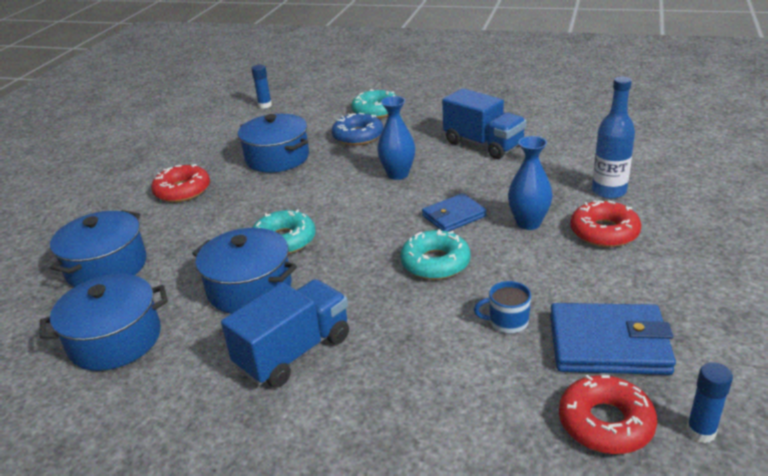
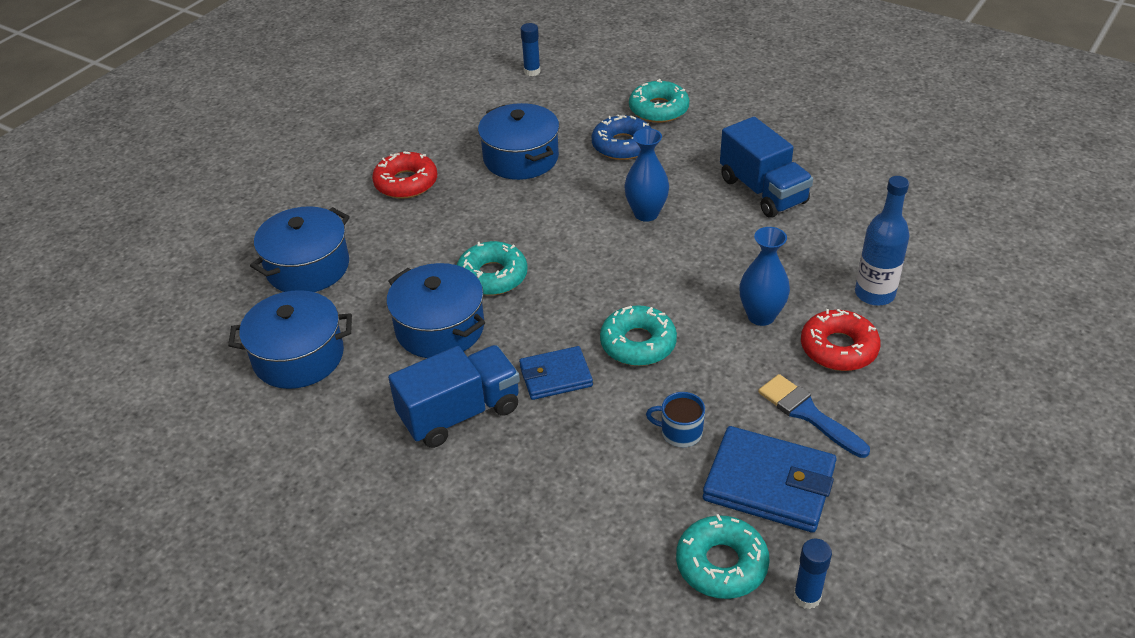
camera: 15 degrees right, 10 degrees up
blue wallet [422,193,487,232] -> blue wallet moved to [519,346,593,400]
red donut [559,375,657,454] -> turquoise donut [676,514,770,599]
none -> blue brush [758,374,870,458]

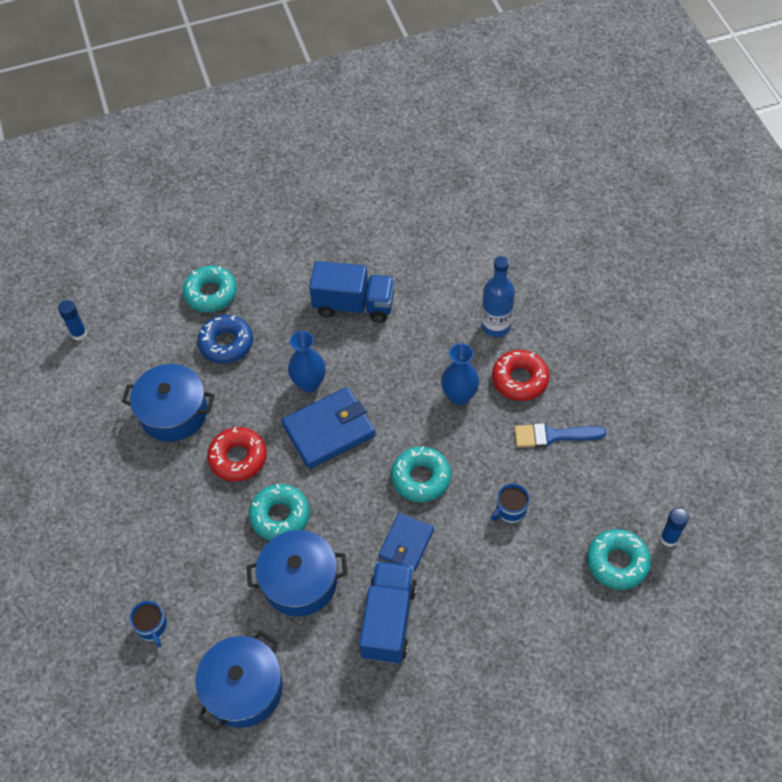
camera: 50 degrees left, 15 degrees up
blue pot [250,206,350,292] -> blue mug [129,601,168,647]
red donut [372,151,437,199] -> red donut moved to [207,427,267,482]
blue wallet [703,426,837,533] -> blue wallet moved to [282,387,376,469]

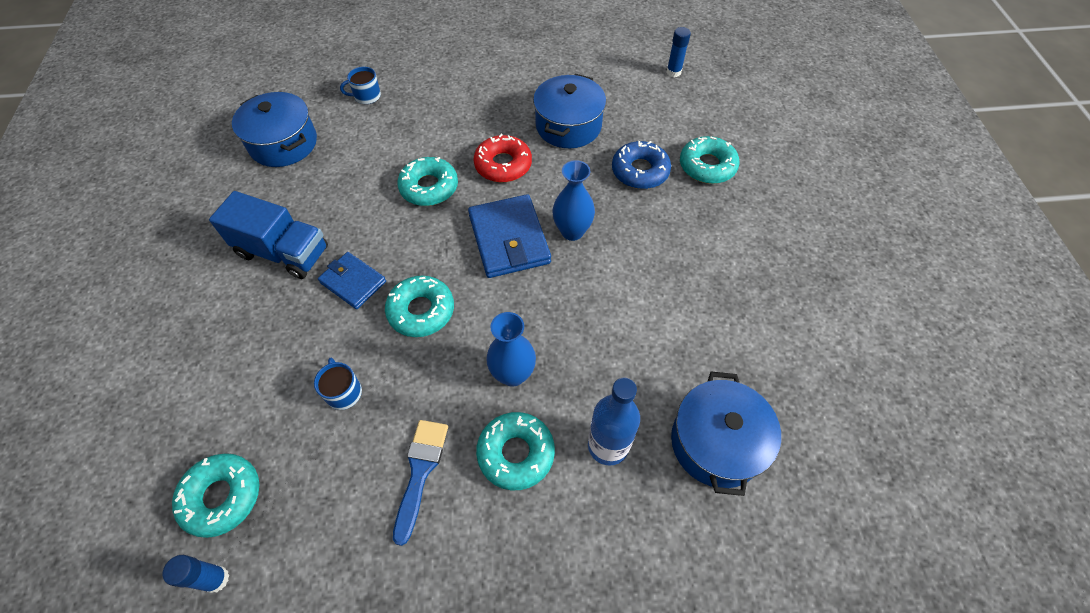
camera: 100 degrees right, 0 degrees up
blue pot [247,530,348,616] -> blue pot moved to [671,372,781,496]
blue truck [309,261,395,323] -> none
red donut [492,350,550,401] -> turquoise donut [476,412,555,490]

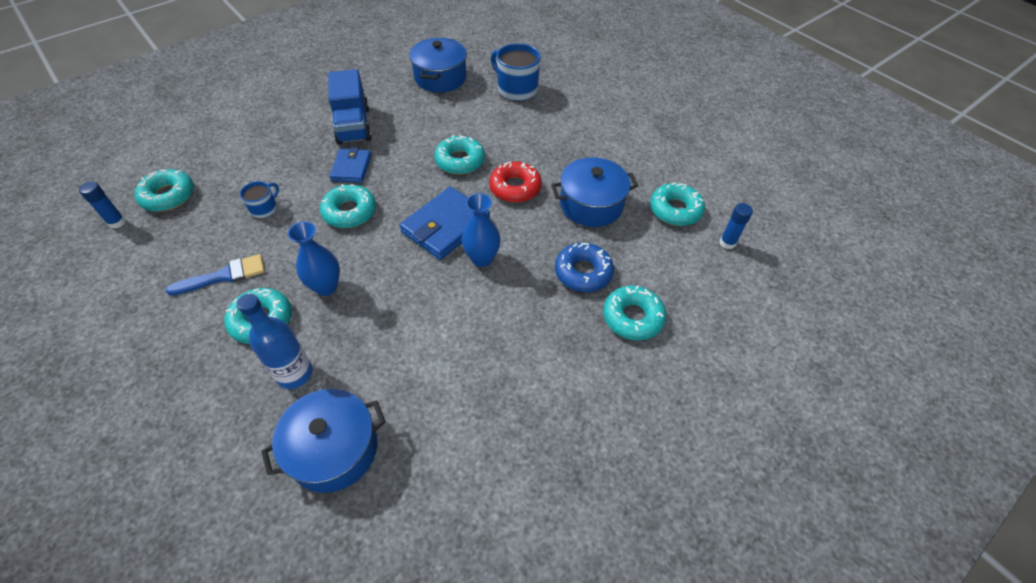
camera: 55 degrees right, 5 degrees down
blue mug [340,67,381,104] -> blue mug [491,43,541,101], size x1.83
none -> turquoise donut [650,183,705,226]

